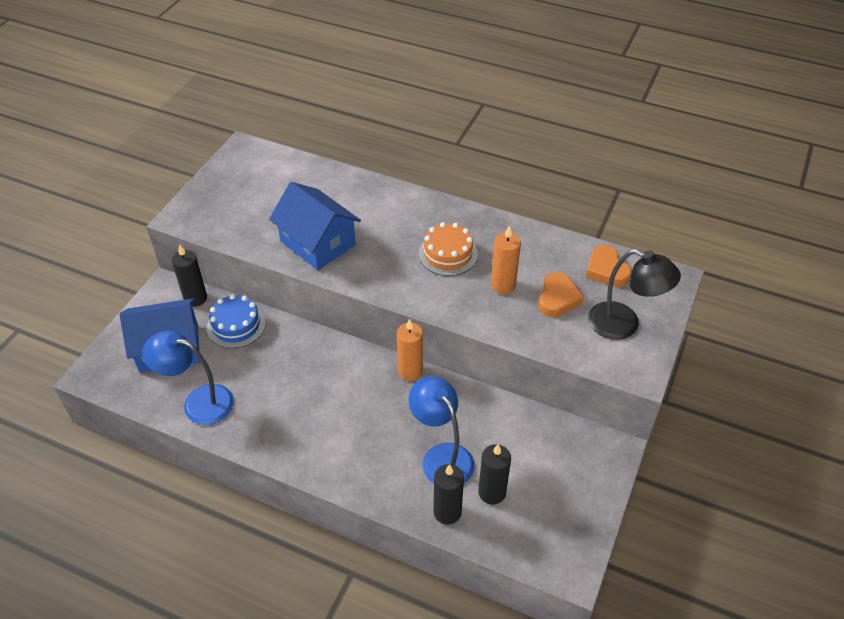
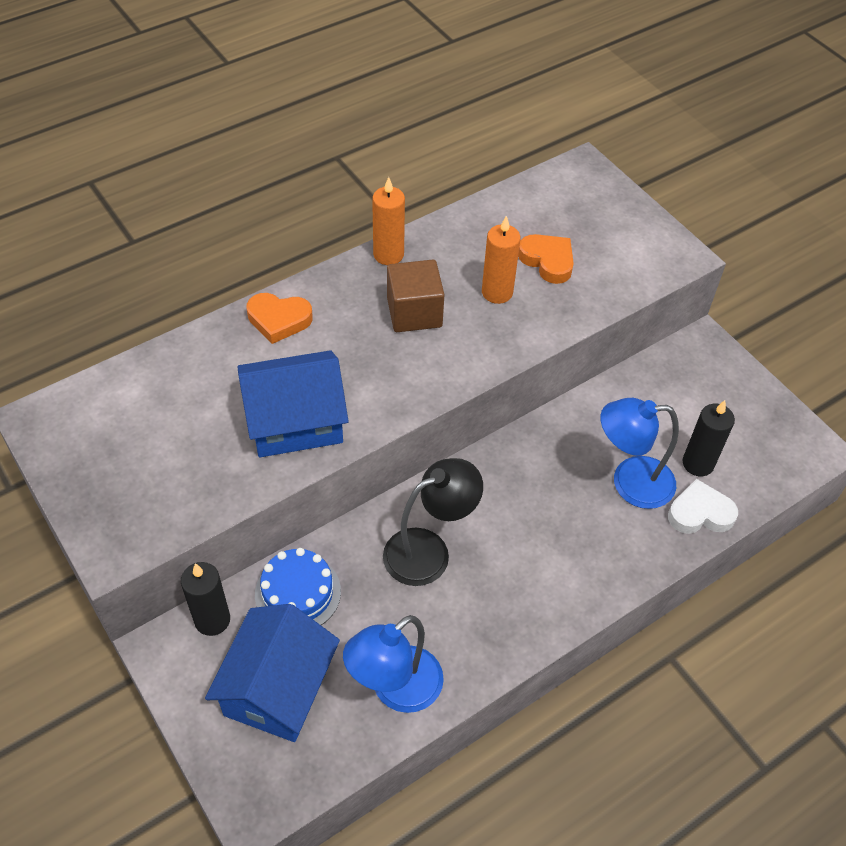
camera: 60 degrees left, 5 degrees up
orange candle [397,319,423,381] -> orange candle moved to [372,177,405,265]
orange cake [419,222,478,276] -> brown cube [387,260,444,332]
black candle [433,464,464,525] -> white heart [668,479,738,534]
orange heart [586,245,631,287] -> orange heart moved to [246,293,313,344]
black lamp [588,249,681,340] -> black lamp moved to [383,458,483,586]

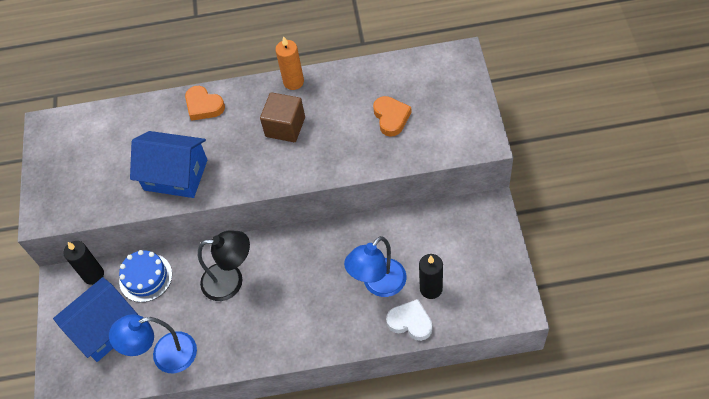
camera: 35 degrees right, 5 degrees up
orange candle [482,216,521,304] -> none
blue lamp [600,398,679,509] -> blue lamp turned 75 degrees counterclockwise [344,236,406,297]

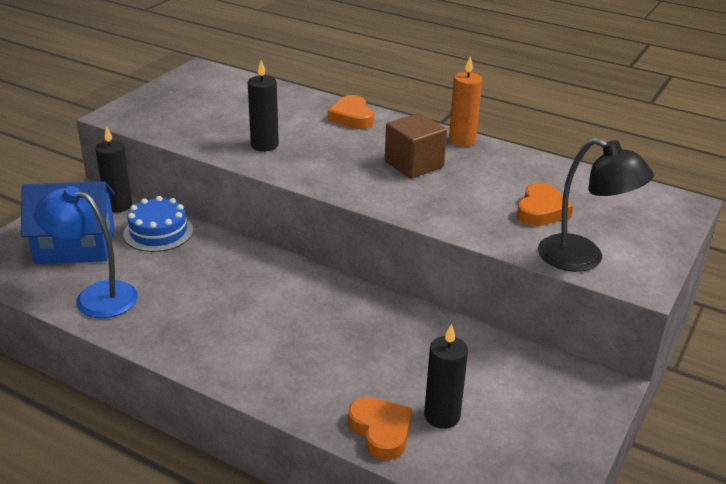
camera: 30 degrees right, 25 degrees down
blue house [130,131,208,198] -> black candle [248,60,279,151]
black lamp [198,231,250,301] -> black lamp moved to [538,138,654,272]
blue lamp [344,236,406,297] -> none
white heart [386,299,432,341] -> orange heart [348,397,412,460]

